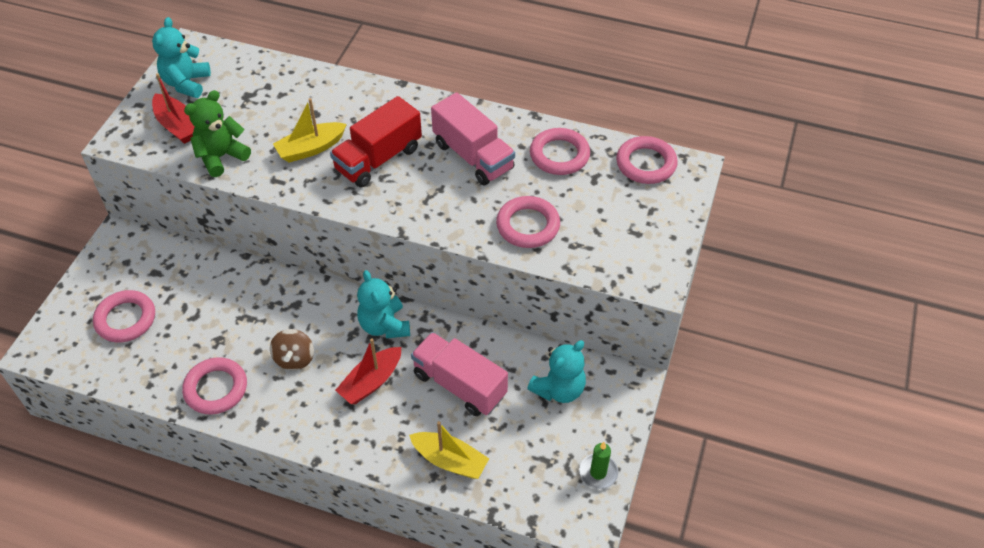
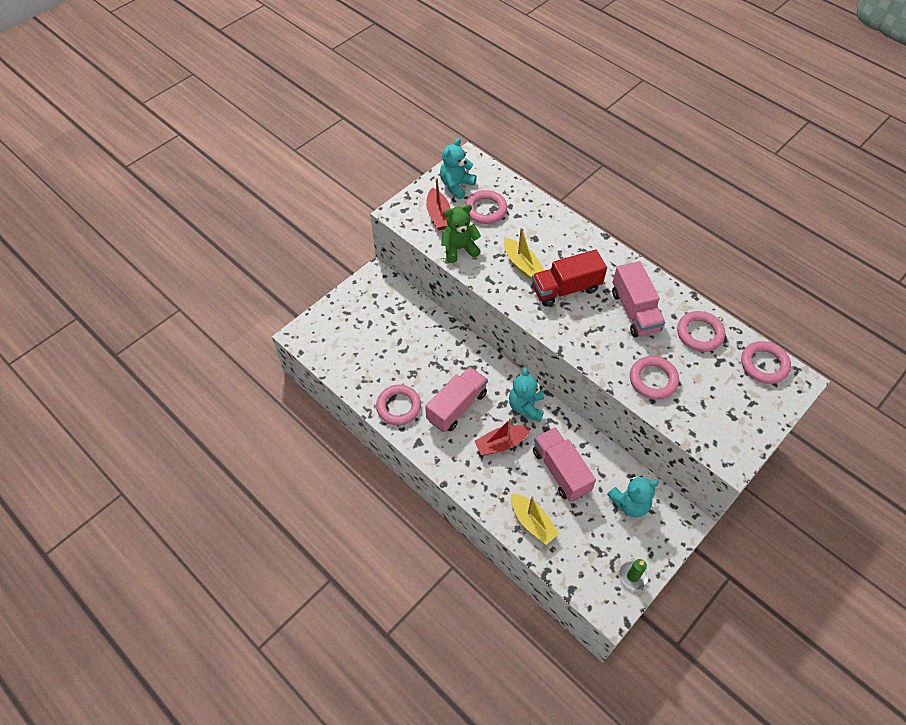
camera: 25 degrees right, 5 degrees up
pink ring [93,290,155,342] -> pink ring moved to [465,190,507,224]
brown spinning top [270,329,314,370] -> pink truck [425,367,488,432]
yellow boat [273,98,347,163] -> yellow boat turned 120 degrees counterclockwise [504,228,545,279]

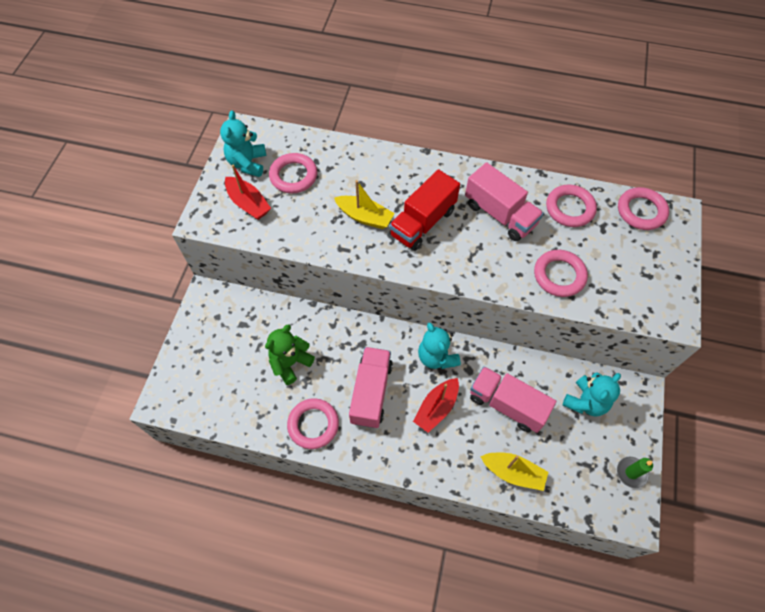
camera: 30 degrees left, 5 degrees up
green teddy bear [441,204,481,263] -> green teddy bear moved to [265,325,315,385]

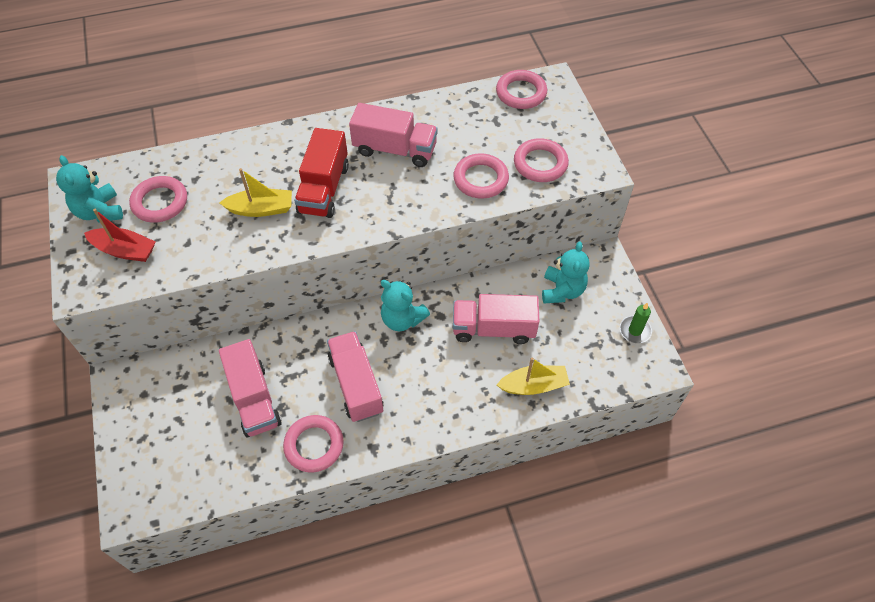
camera: 30 degrees left, 5 degrees down
green teddy bear [265,325,315,385] -> pink truck [219,339,282,437]
red boat [413,378,459,433] -> none
pink ring [546,185,597,227] -> pink ring moved to [514,138,569,182]

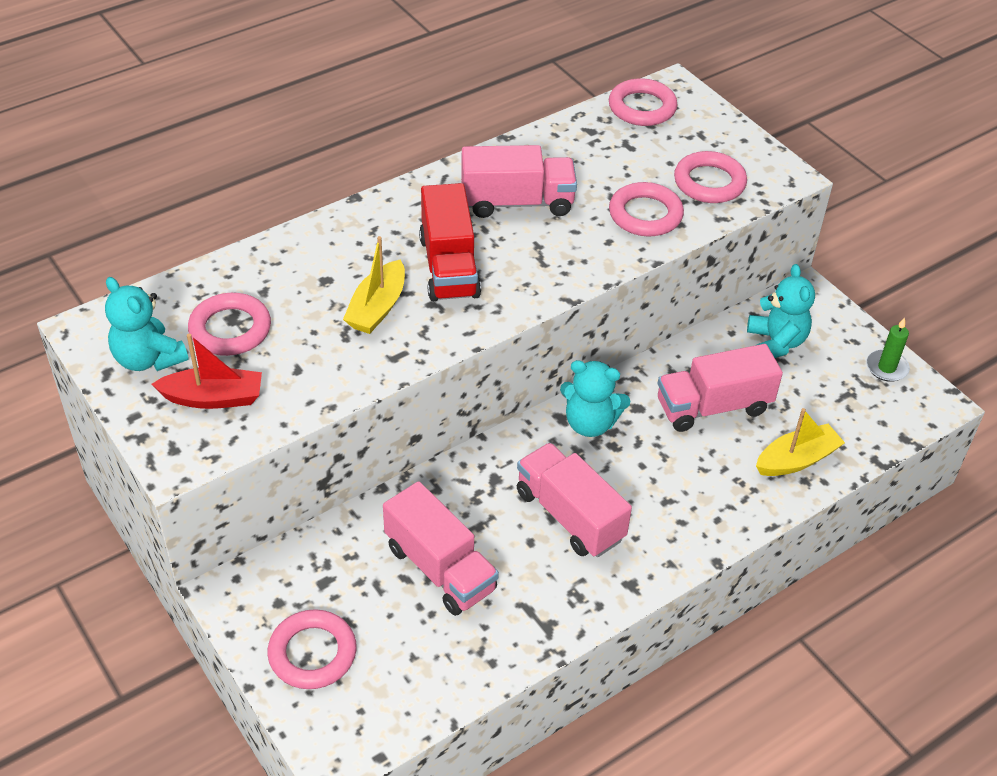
camera: 20 degrees left, 10 degrees down
yellow boat [219,168,292,217] -> yellow boat turned 135 degrees clockwise [343,236,405,334]
pink ring [283,415,344,473] -> pink ring moved to [267,609,357,689]

